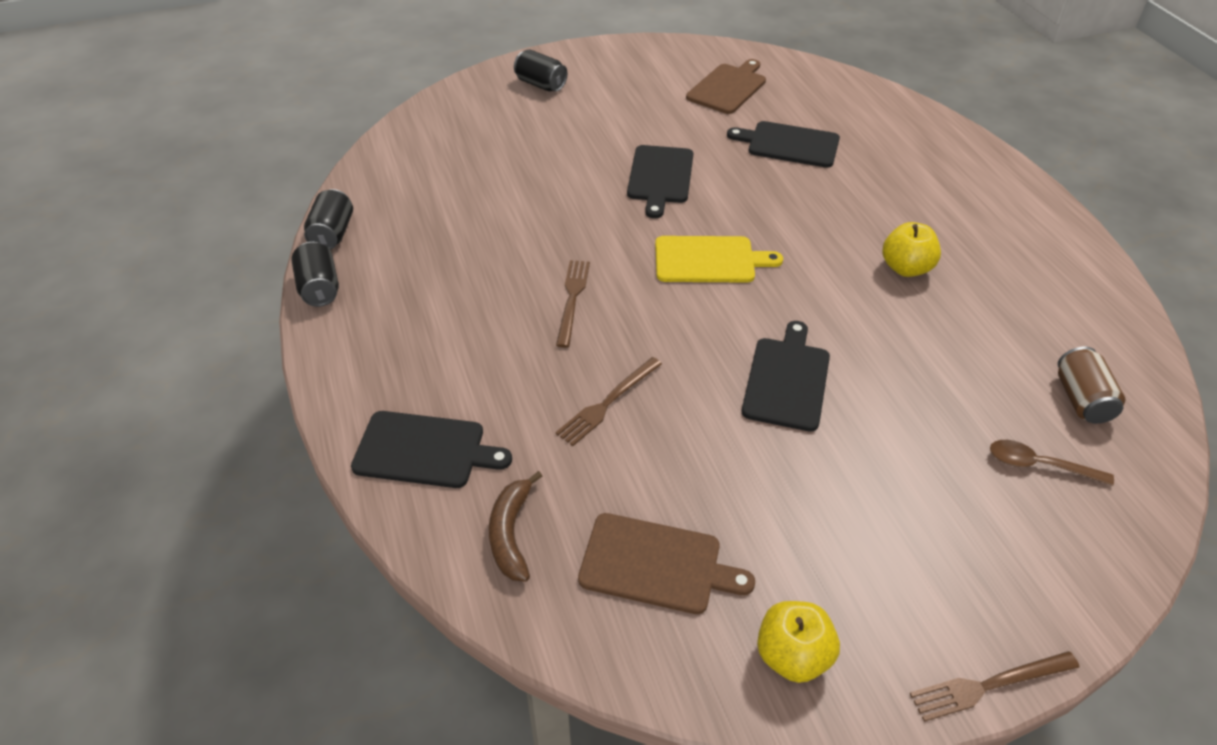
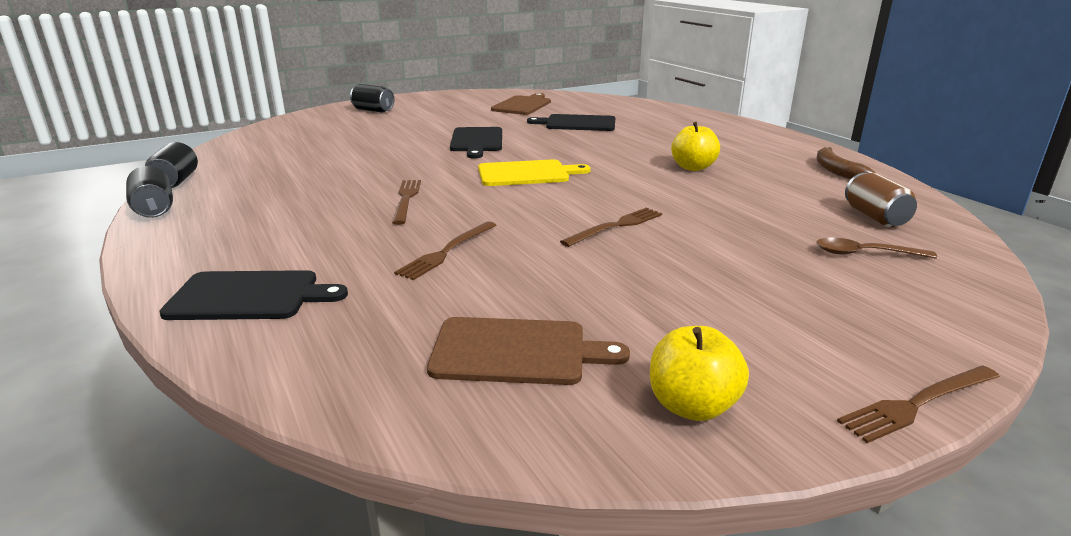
camera: 10 degrees left, 20 degrees down
brown banana [489,471,542,582] -> brown banana moved to [816,147,876,179]
black cutting board [742,321,830,432] -> brown fork [560,207,662,247]

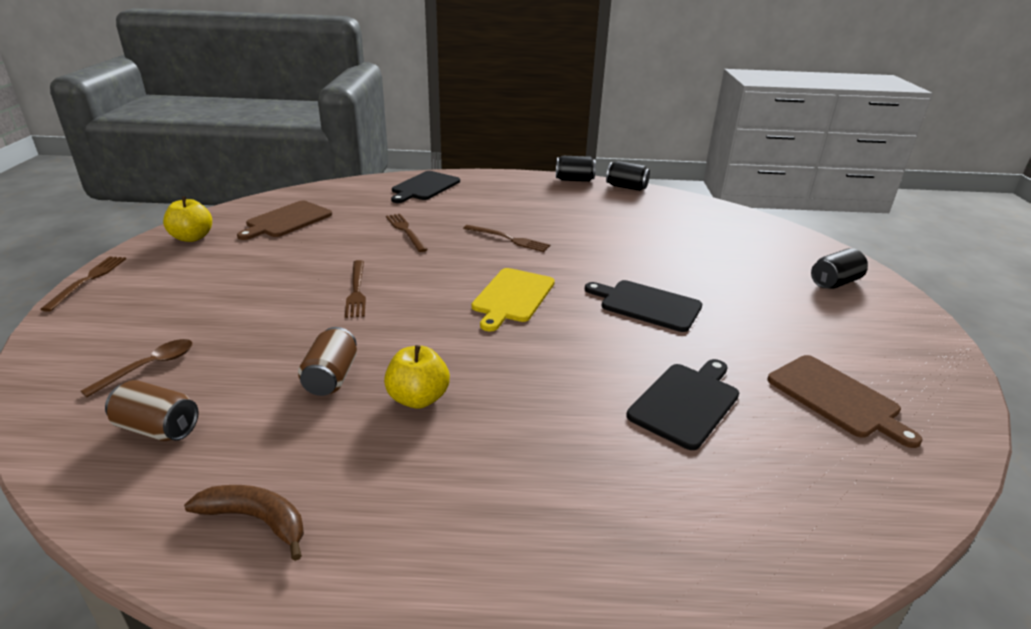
camera: 120 degrees right, 5 degrees up
none -> brown can [298,327,357,396]

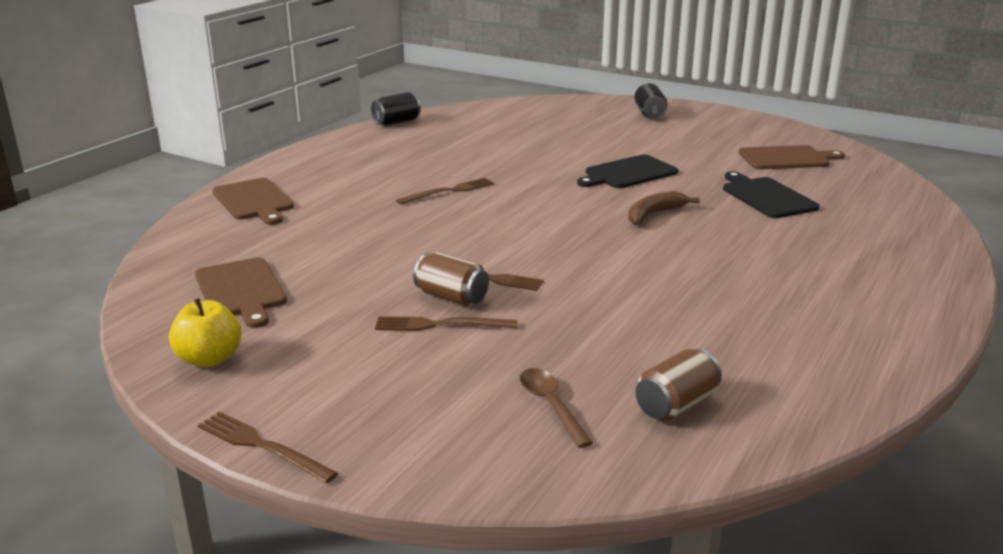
camera: 60 degrees left, 5 degrees down
brown banana [184,485,304,561] -> brown banana moved to [628,191,700,225]
brown can [298,327,357,396] -> brown can moved to [413,252,489,306]
yellow apple [384,345,450,409] -> none
brown fork [386,214,428,252] -> brown fork moved to [375,316,518,331]
black cutting board [391,171,460,203] -> brown cutting board [212,178,294,225]
yellow cutting board [472,268,555,332] -> none
black can [556,156,596,182] -> none

